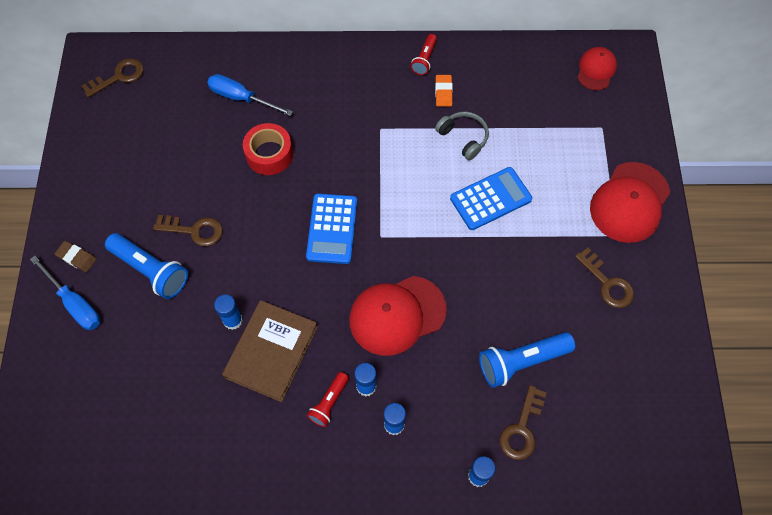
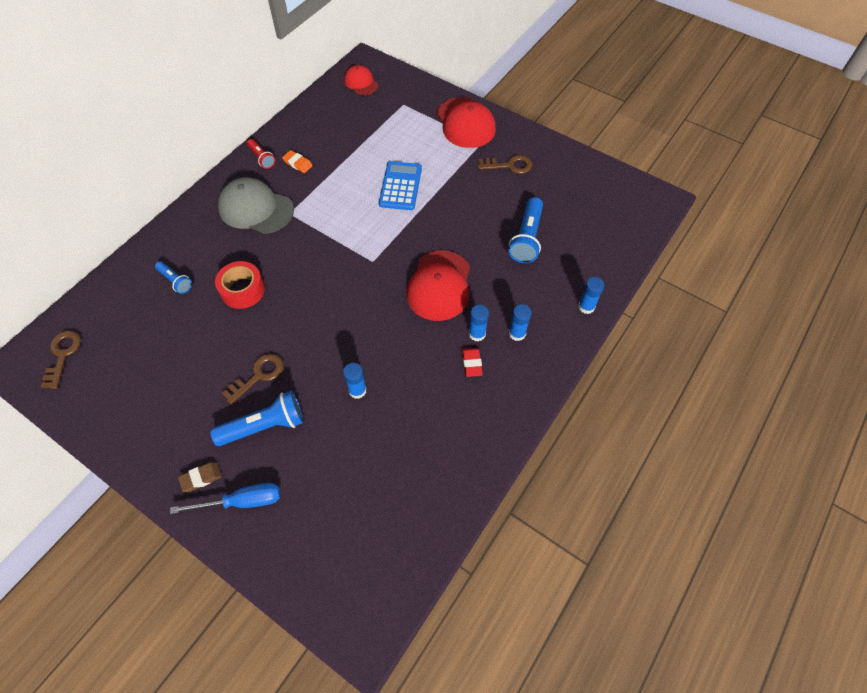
camera: 55 degrees left, 5 degrees down
blue screwdriver [207,74,293,116] -> blue flashlight [155,261,192,294]
brown book [222,300,318,402] -> none
blue calculator [306,194,357,264] -> none
red flashlight [307,372,349,427] -> red eraser [462,348,483,377]
grey headphones [435,112,489,160] -> none
brown key [500,385,547,460] -> none
none -> grey cap [218,177,294,234]

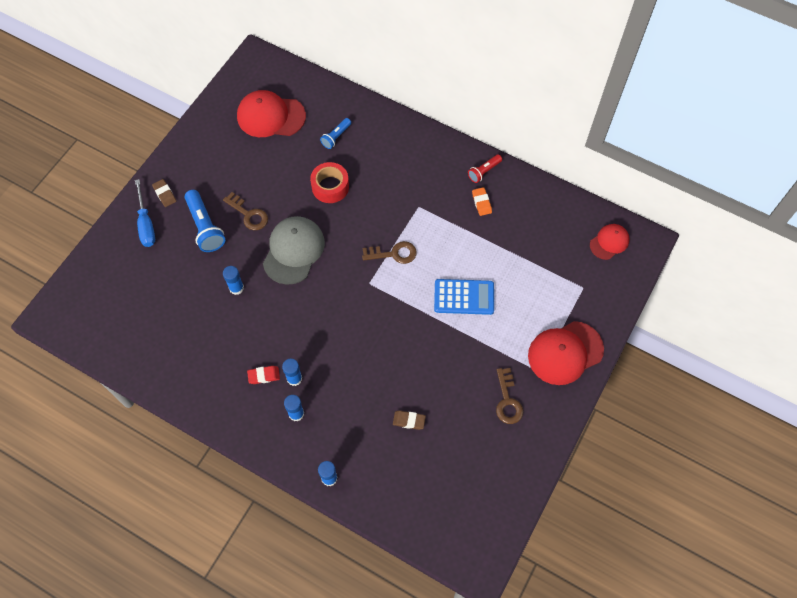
camera: 85 degrees right, 5 degrees up
brown key [41,330,81,389] -> brown key moved to [362,241,417,264]
grey cap [218,177,294,234] -> grey cap moved to [263,216,325,285]
orange eraser [282,150,313,173] -> orange eraser turned 45 degrees counterclockwise [472,187,492,216]
red cap [406,250,470,321] -> red cap moved to [237,90,306,137]
blue flashlight [508,197,543,263] -> brown eraser [393,411,426,430]

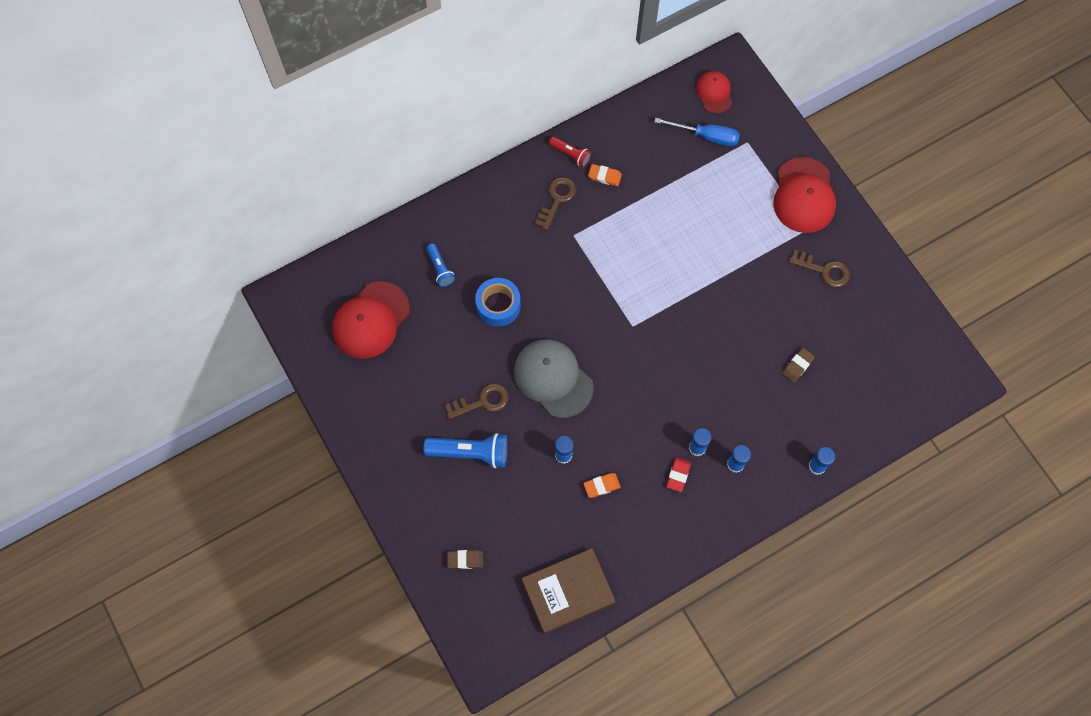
camera: 60 degrees left, 5 degrees up
blue screwdriver [135,179,155,247] -> blue screwdriver moved to [654,118,740,146]
brown eraser [152,179,176,207] -> brown eraser moved to [447,550,483,569]
red tape [310,162,349,203] -> blue tape [475,278,521,327]
brown key [362,241,417,264] -> brown key moved to [535,177,576,230]
blue calculator [434,279,494,315] -> none
red flashlight [468,154,502,183] -> red flashlight turned 45 degrees counterclockwise [549,137,591,167]
none -> brown book [522,548,616,634]
none -> orange eraser [583,473,621,498]

